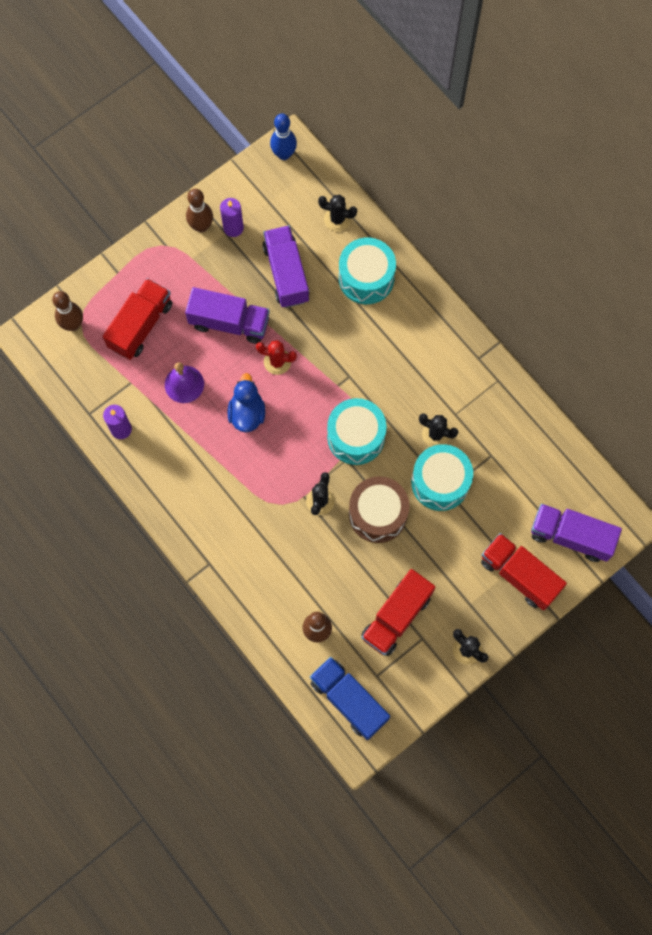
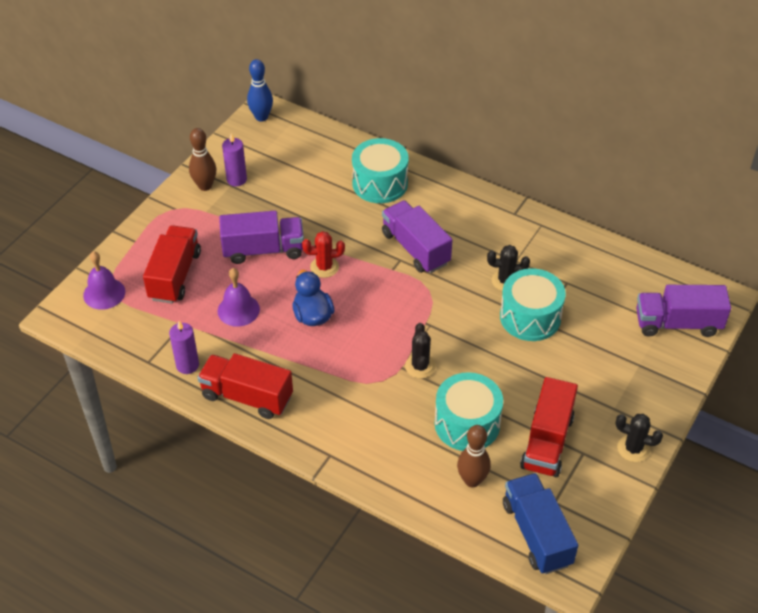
camera: 20 degrees left, 25 degrees down
brown bowling pin [52,291,83,331] -> purple bell [83,251,125,310]
purple truck [262,225,309,308] -> purple truck moved to [382,200,452,273]
blue truck [310,657,390,740] -> blue truck turned 45 degrees clockwise [503,473,578,574]
black cactus [318,195,357,231] -> none
turquoise drum [327,398,387,465] -> turquoise drum moved to [435,372,503,451]
brown drum [349,476,410,543] -> none
red truck [481,533,567,611] -> red truck moved to [197,353,293,419]

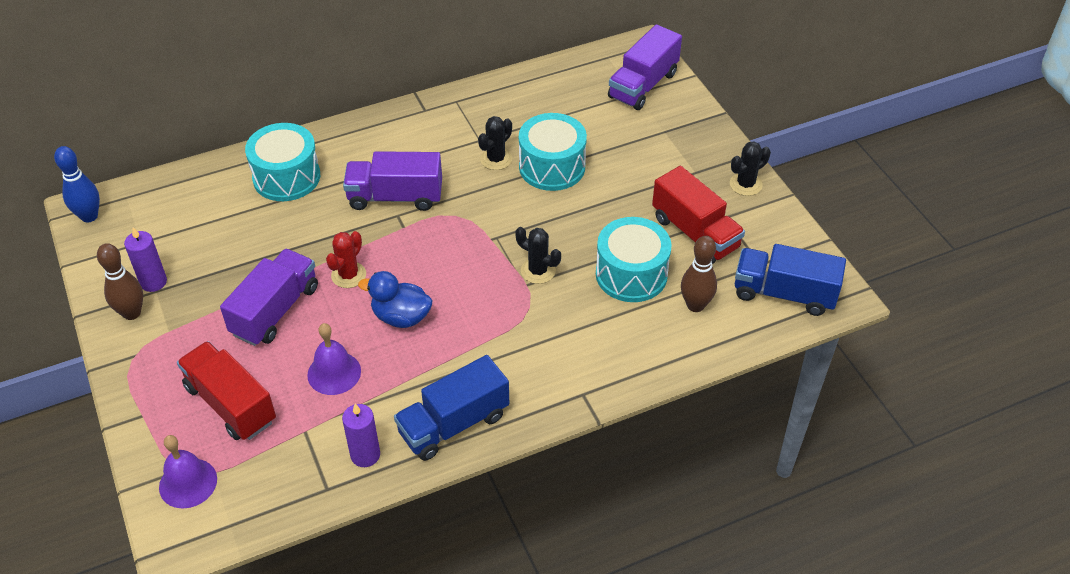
camera: 55 degrees left, 0 degrees up
red truck [197,353,293,419] -> blue truck [394,355,509,461]

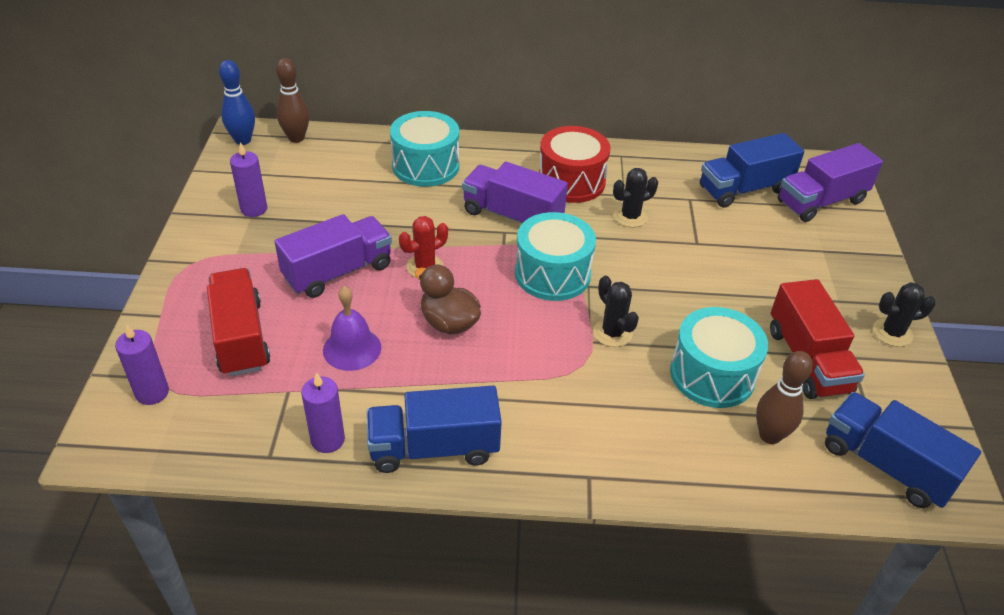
camera: 25 degrees right, 5 degrees down
brown bowling pin [97,243,143,320] -> brown bowling pin moved to [276,58,309,143]
purple bell [159,435,217,509] -> purple candle [115,324,169,405]
blue duck [358,271,433,328] -> brown duck [415,265,481,334]
turquoise drum [519,113,587,191] -> turquoise drum moved to [515,212,596,301]
none -> red drum [539,126,611,203]
none -> blue truck [700,133,804,208]

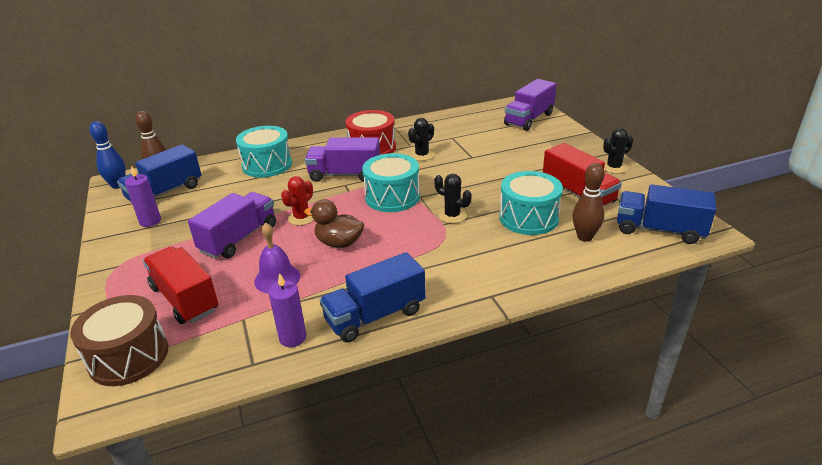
camera: 20 degrees left, 10 degrees down
purple candle [115,324,169,405] -> brown drum [70,295,168,386]
blue truck [700,133,804,208] -> blue truck moved to [117,144,202,202]

